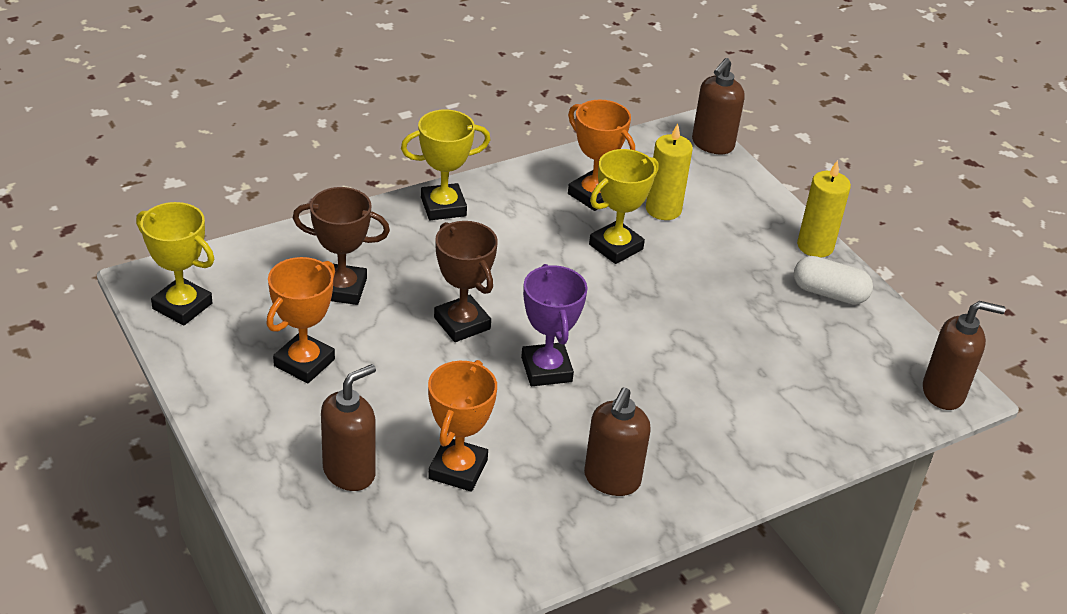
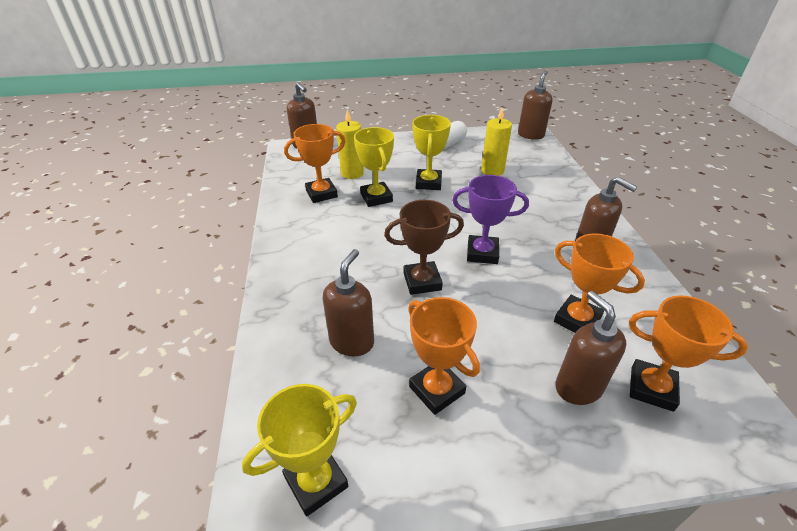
camera: 65 degrees left, 0 degrees up
brown trophy [293,187,390,305] -> brown soap dispenser [322,249,374,356]
yellow trophy [401,109,490,220] -> yellow trophy moved to [412,115,451,190]
yellow candle [797,160,851,258] -> yellow candle moved to [481,108,512,176]
none -> orange trophy [629,295,748,412]

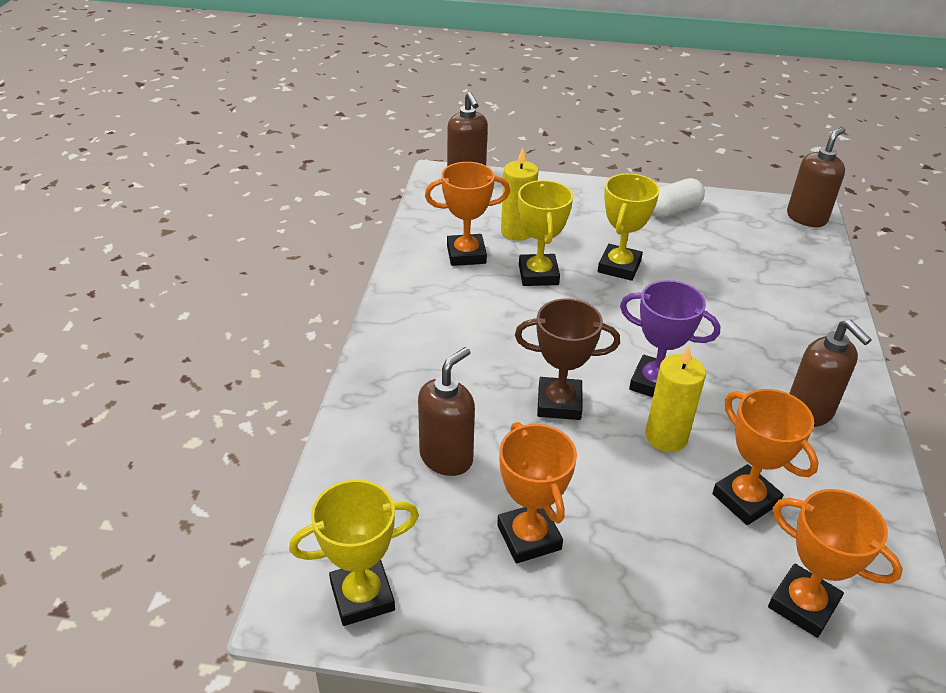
camera: 15 degrees right, 0 degrees up
yellow candle [481,108,512,176] -> yellow candle moved to [645,346,706,452]
brown soap dispenser [555,291,627,405] -> none

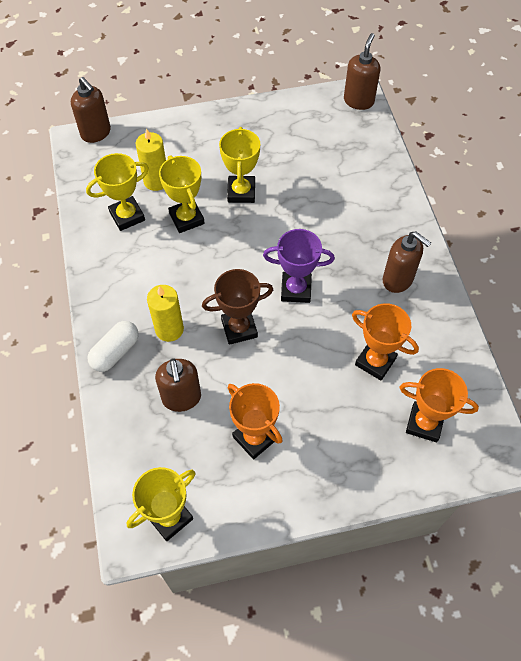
camera: 20 degrees left, 20 degrees up
brown soap dispenser [418,347,475,476] -> brown soap dispenser turned 150 degrees clockwise [155,358,201,412]
orange trophy [425,162,510,266] -> yellow trophy [86,153,149,231]
yellow candle [645,346,706,452] -> yellow candle moved to [147,285,184,342]
white capsule [652,178,705,218] -> white capsule moved to [88,321,139,372]

